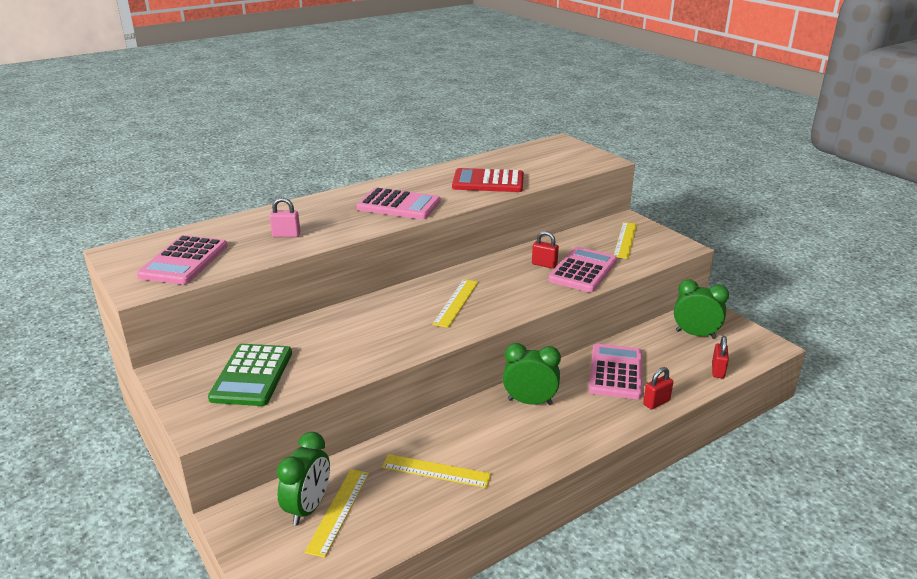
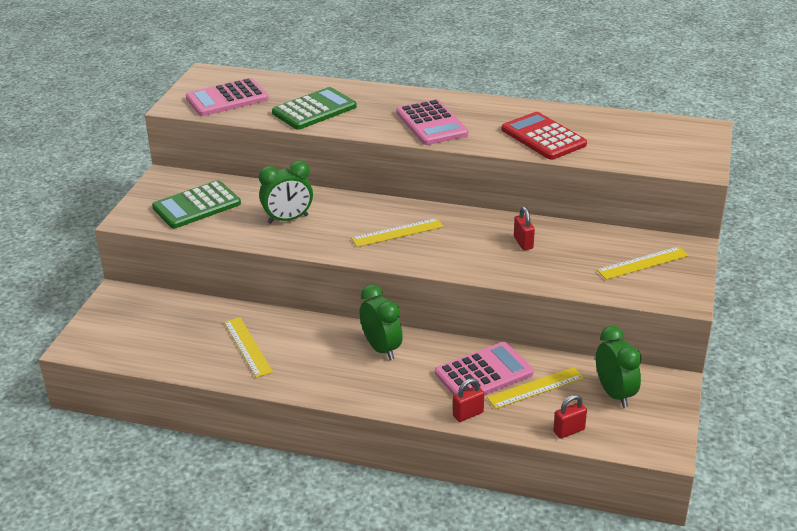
camera: 50 degrees right, 5 degrees up
pink padlock [269,197,300,237] -> green calculator [272,87,357,130]
green clock [277,432,330,525] -> green clock moved to [259,161,313,224]
yellow ruler [304,469,369,558] -> yellow ruler moved to [487,367,584,409]
pink calculator [548,247,617,292] -> none
red padlock [643,367,673,410] -> red padlock turned 45 degrees counterclockwise [453,378,484,422]

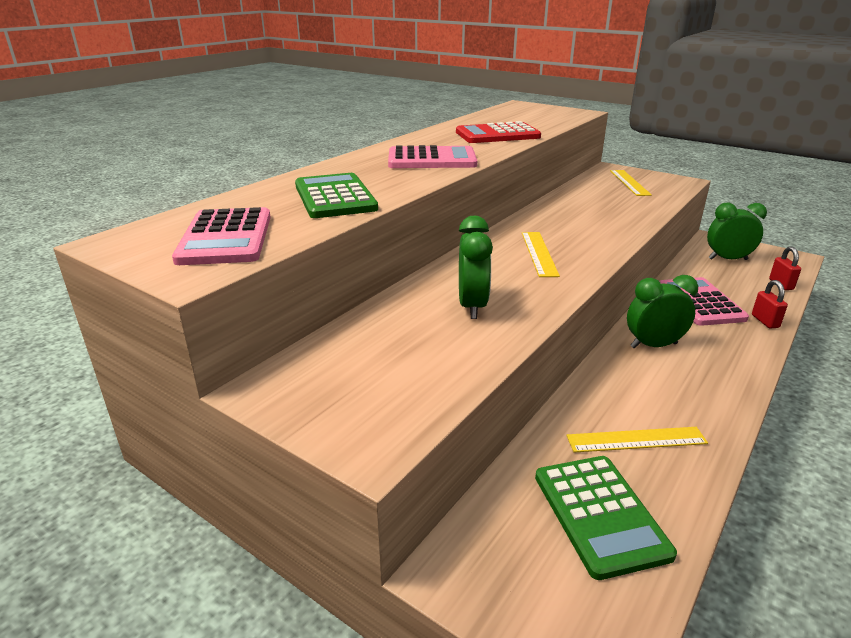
camera: 70 degrees left, 5 degrees down
green calculator [152,180,241,228] -> green calculator moved to [535,456,677,580]
yellow ruler [487,367,584,409] -> none
red padlock [514,206,535,250] -> none

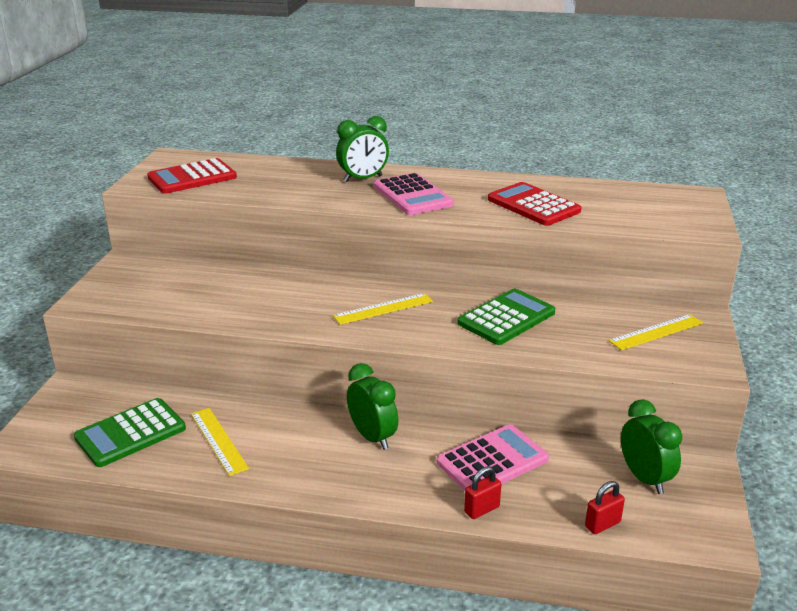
camera: 65 degrees right, 0 degrees up
pink calculator [172,207,271,265] -> red calculator [147,158,237,194]
green calculator [295,173,378,218] -> green calculator moved to [457,289,555,345]
green clock [459,216,493,319] -> green clock moved to [336,116,389,182]

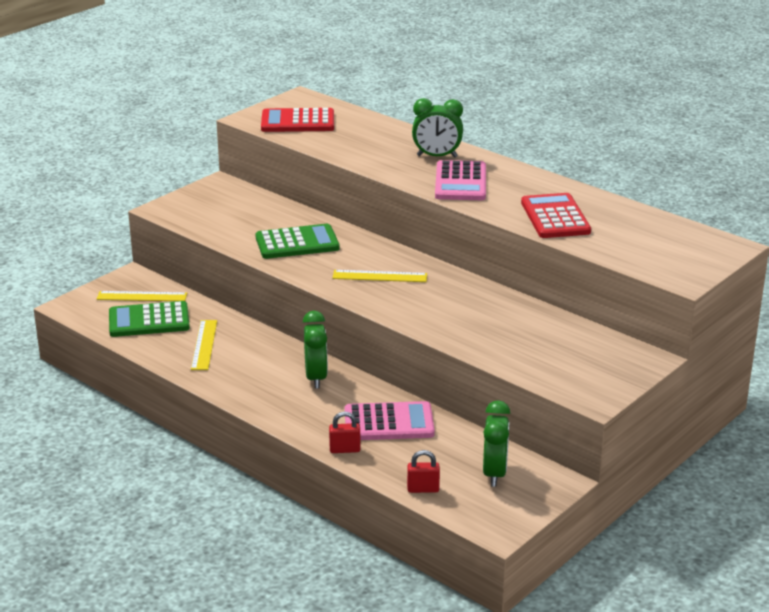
camera: 30 degrees right, 0 degrees up
green calculator [457,289,555,345] -> green calculator moved to [255,224,340,259]
yellow ruler [609,314,703,350] -> yellow ruler moved to [97,291,187,301]

